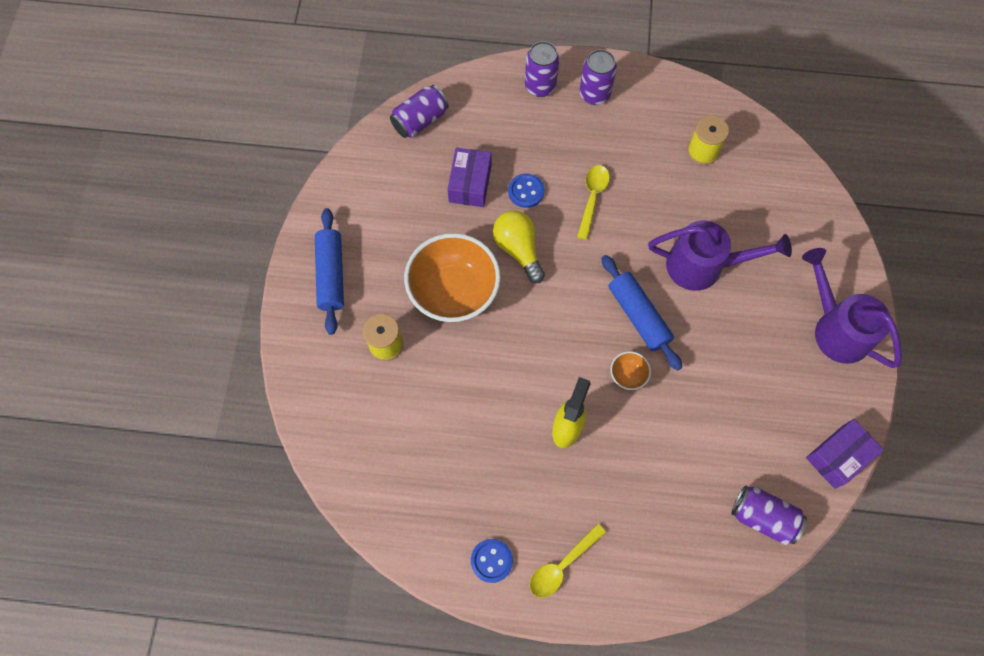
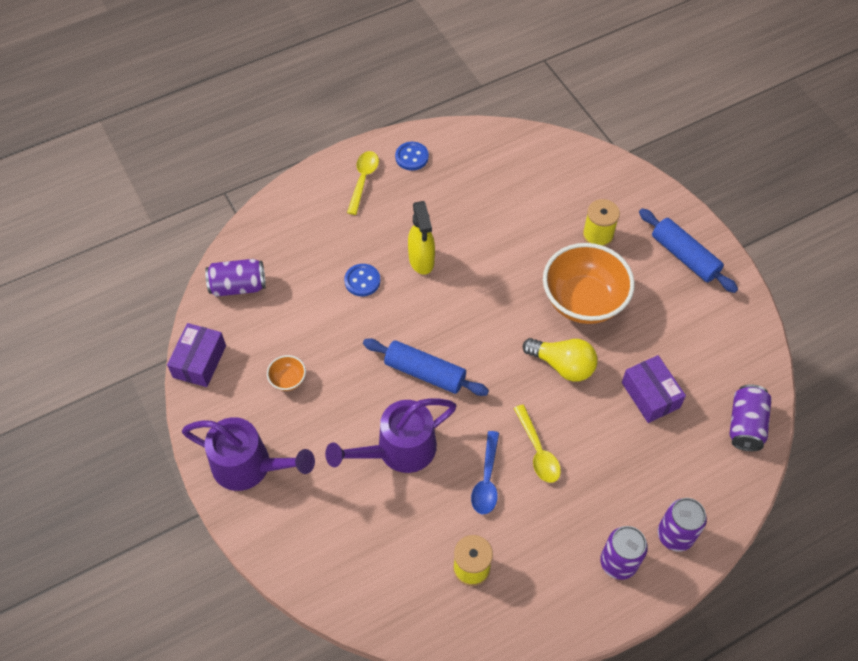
camera: 145 degrees right, 10 degrees down
blue button [508,174,544,208] -> blue button moved to [344,264,381,296]
orange bowl [610,351,651,390] -> orange bowl moved to [267,355,306,391]
none -> blue spoon [471,431,499,514]

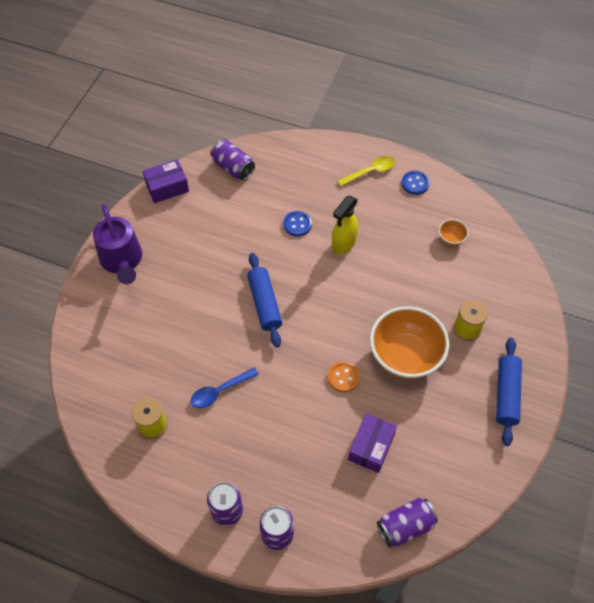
camera: 50 degrees right, 0 degrees up
orange bowl [267,355,306,391] -> orange bowl moved to [439,219,469,246]
purple watering can [325,398,457,473] -> none
yellow spoon [514,405,561,483] -> none
yellow light bulb [523,338,597,382] -> orange button [328,361,360,392]

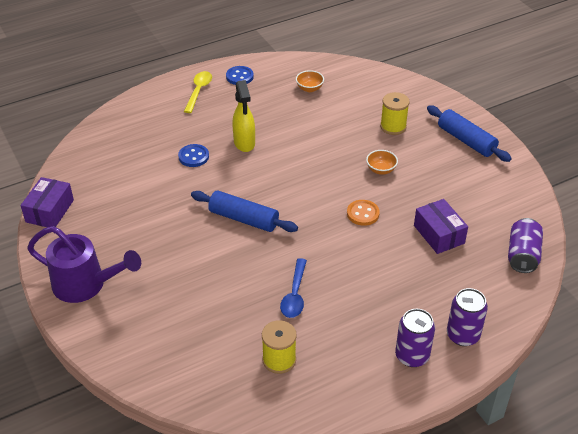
camera: 50 degrees left, 15 degrees down
purple can [211,140,255,180] -> none
orange bowl [370,306,450,379] -> orange bowl [366,150,398,175], size x0.42

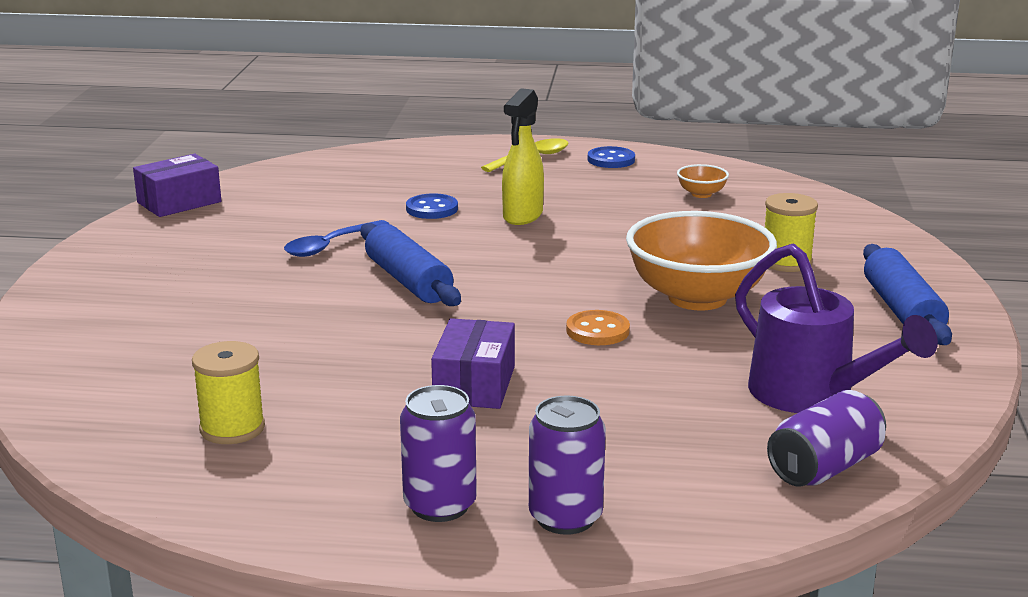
camera: 35 degrees right, 20 degrees down
purple watering can [27,226,141,303] -> purple watering can moved to [735,243,938,413]
blue spoon [280,258,307,318] -> blue spoon moved to [284,220,389,257]
orange bowl [366,150,398,175] -> orange bowl [626,211,777,311], size x2.40
purple box [414,199,468,254] -> purple box moved to [431,318,515,409]

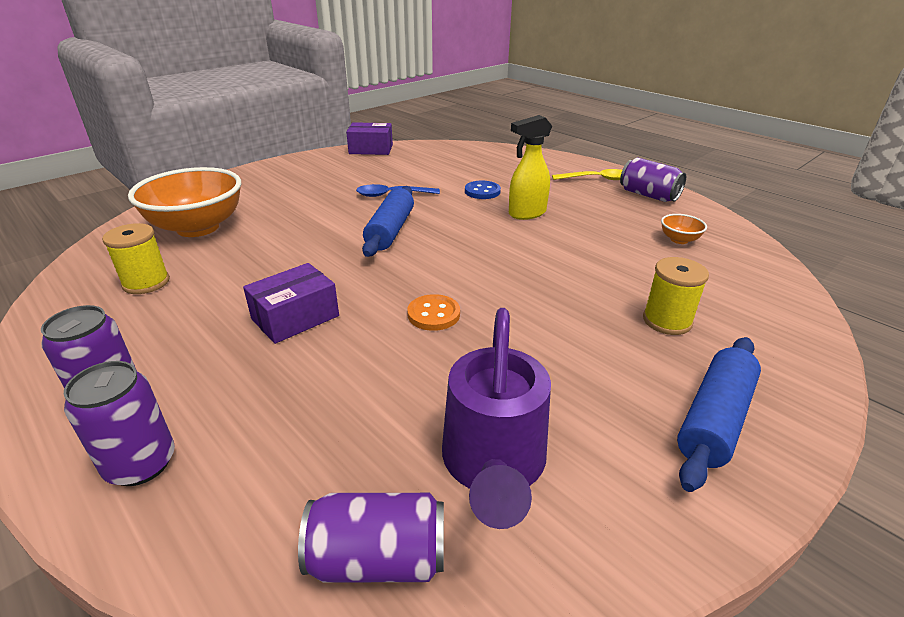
camera: 40 degrees right, 10 degrees up
blue button [588,146,635,168] -> purple can [620,158,686,202]
orange bowl [626,211,777,311] -> orange bowl moved to [128,167,241,237]

